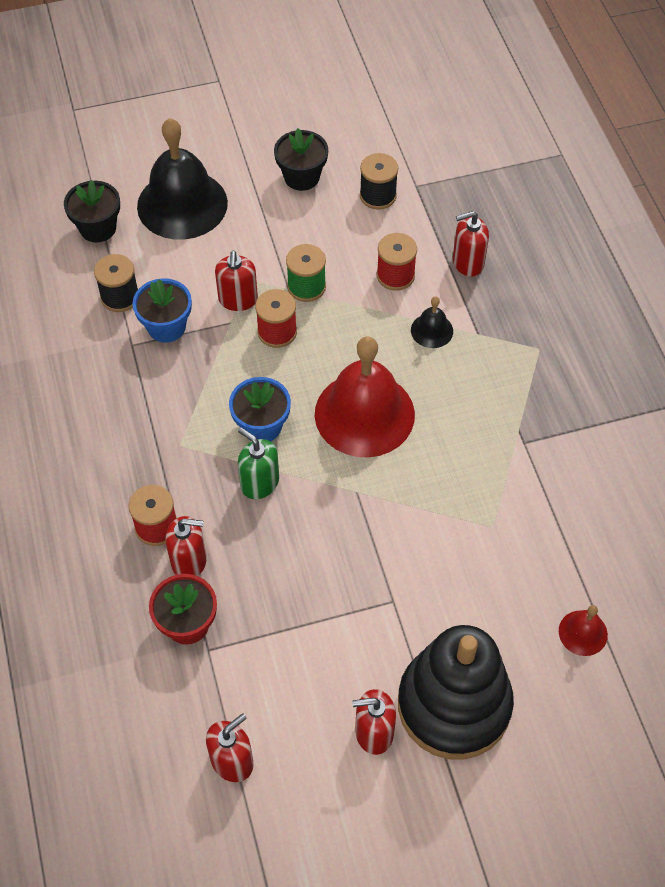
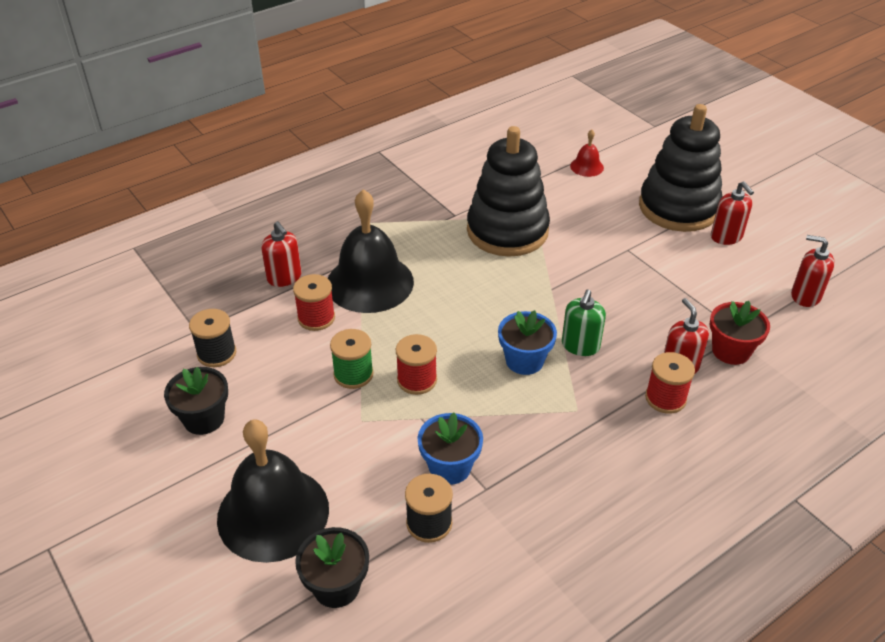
camera: 110 degrees left, 15 degrees down
red soap dispenser [215,251,258,311] -> none
red bell [315,336,415,457] -> none
black bell [411,296,453,348] -> black bell [328,189,414,313], size x2.26
none -> black stacking toy [467,126,550,257]

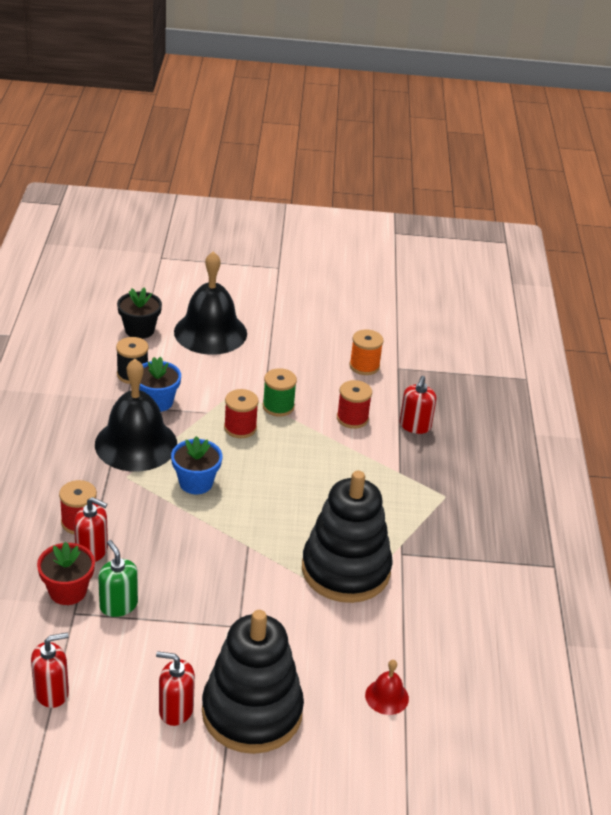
camera: 125 degrees right, 5 degrees down
black flower pot [164,367,228,435] -> none
black spool [189,309,236,367] -> orange spool [349,329,384,375]
red soap dispenser [261,221,302,287] -> red soap dispenser turned 75 degrees counterclockwise [399,376,437,434]
black bell [328,189,414,313] -> black bell moved to [95,359,177,472]
green soap dispenser [562,289,606,356] -> green soap dispenser moved to [98,540,138,617]

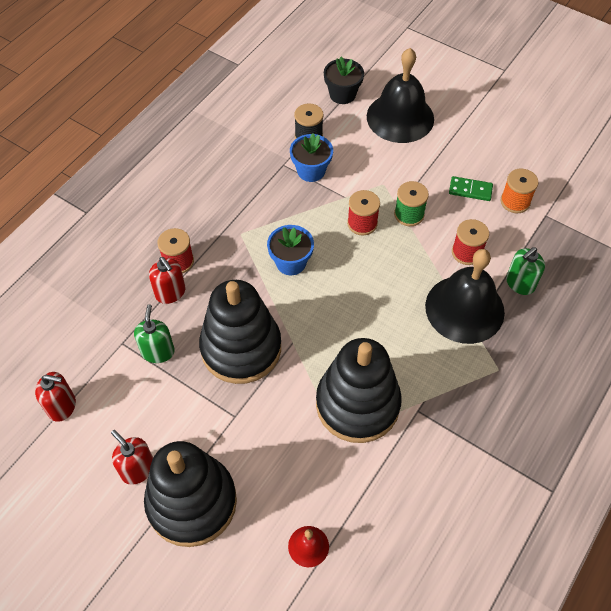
camera: 35 degrees right, 20 degrees up
red flower pot [37,542,95,605] -> none
black bell [95,359,177,472] -> black bell moved to [425,249,505,344]
red soap dispenser [399,376,437,434] -> green soap dispenser [506,247,545,295]
none -> black stacking toy [199,280,281,384]
none -> green domino [449,176,493,201]

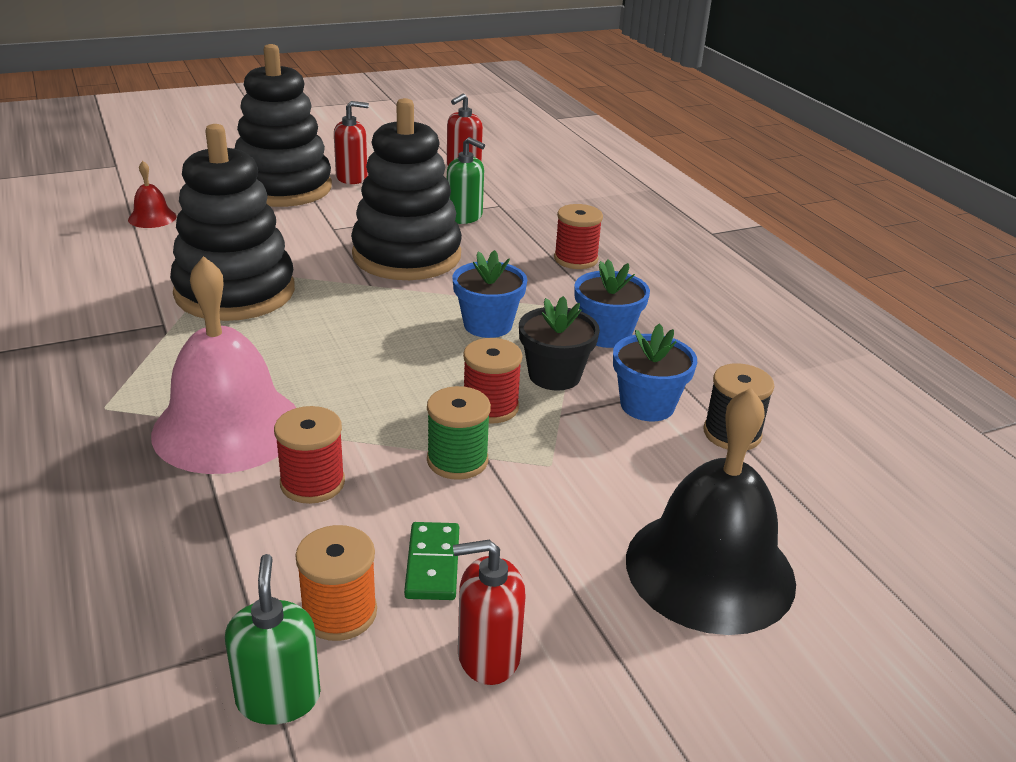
camera: 120 degrees right, 25 degrees down
red soap dispenser [149,257,186,304] -> red soap dispenser moved to [453,540,525,685]
black flower pot [324,57,364,104] -> black flower pot moved to [519,296,600,391]
black bell [425,249,505,344] -> pink bell [151,256,296,474]
green domino [449,176,493,201] -> green domino turned 45 degrees counterclockwise [404,522,459,600]
green soap dispenser [506,247,545,295] -> green soap dispenser moved to [225,554,320,725]
none -> blue flower pot [574,259,650,348]

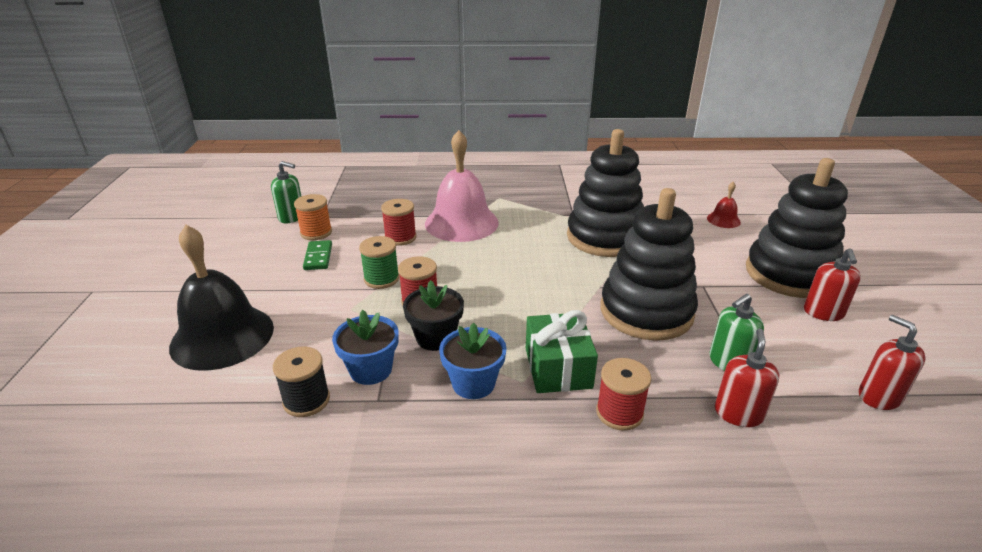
camera: 115 degrees right, 0 degrees up
green domino [404,522,459,600] -> green domino turned 60 degrees clockwise [303,240,332,270]
blue flower pot [452,250,527,338] -> none
red soap dispenser [453,540,525,685] -> red soap dispenser moved to [715,329,779,427]
none -> green gift [526,310,598,393]

